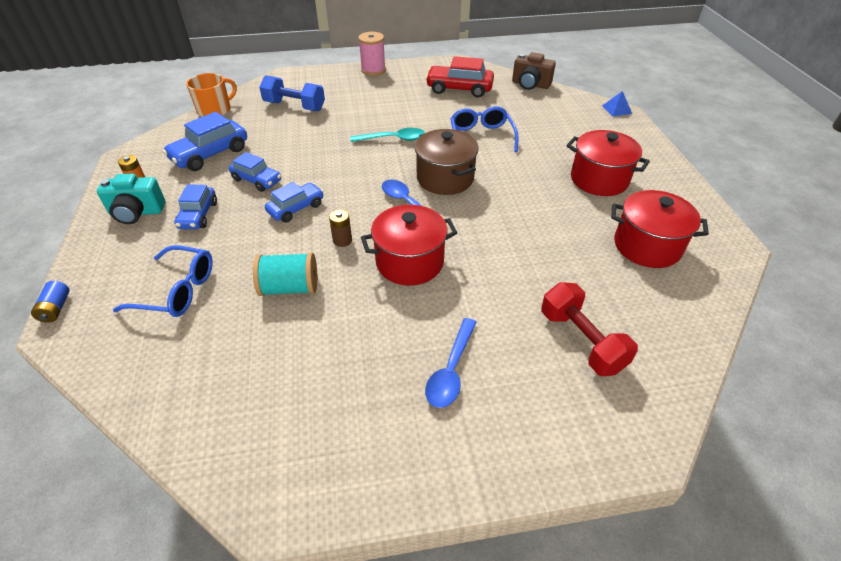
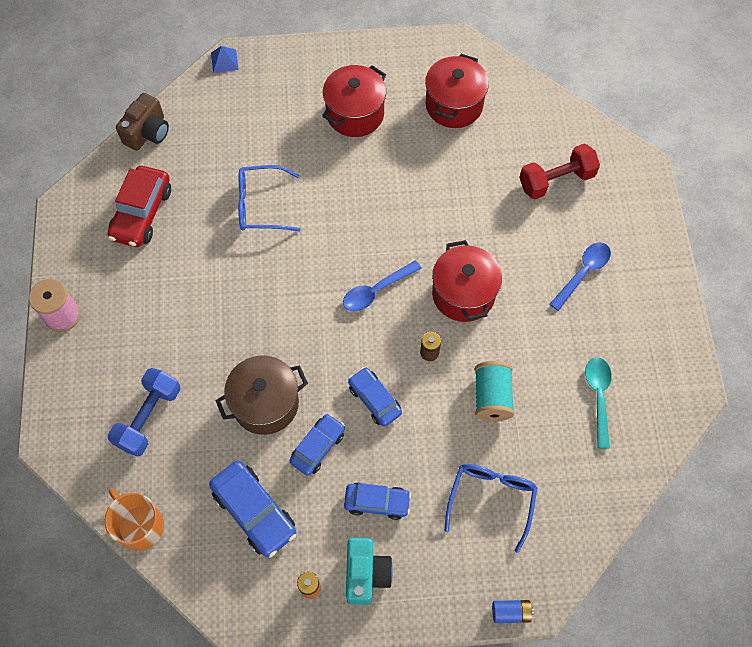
camera: 85 degrees left, 20 degrees up
turquoise spoon [350,128,425,142] -> turquoise spoon moved to [585,357,612,449]
brown pot [415,129,479,195] -> brown pot moved to [216,355,308,435]
blue spoon [425,318,477,408] -> blue spoon turned 75 degrees counterclockwise [550,242,611,311]

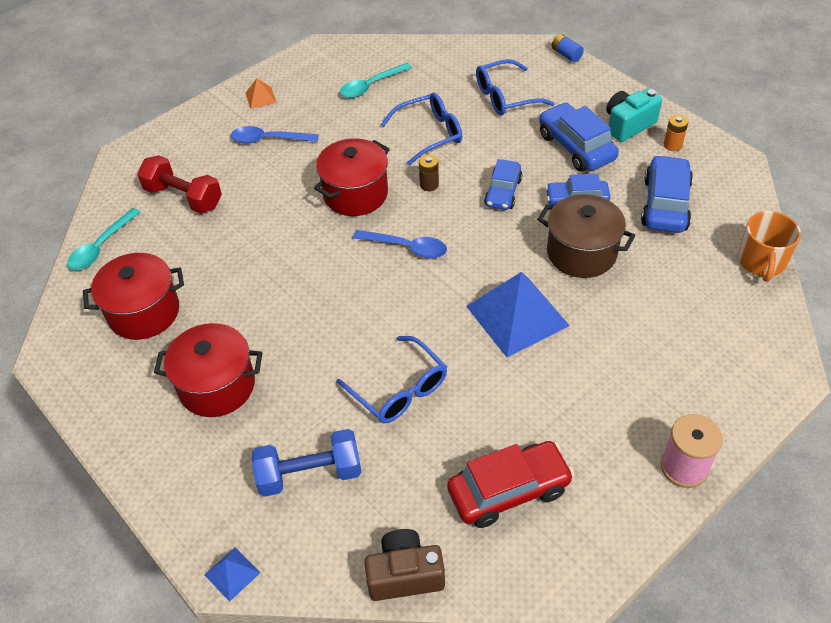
camera: 125 degrees left, 15 degrees down
blue dumbbell [108,368,181,457] -> blue dumbbell moved to [252,429,362,497]
blue car [344,483,411,520] -> blue car [539,102,619,172], size x1.52
turquoise spool [475,361,514,421] -> blue glasses [381,92,462,165]
none -> turquoise spoon [67,208,141,270]
none -> orange pyramid [246,79,277,109]
none -> blue pyramid [466,272,570,357]

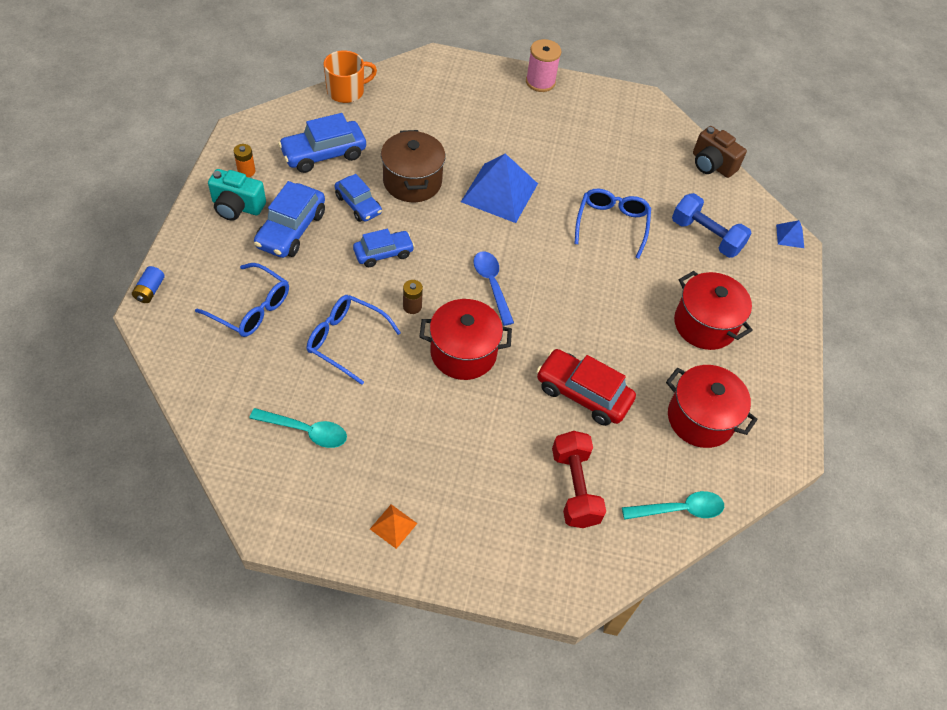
camera: 135 degrees left, 5 degrees up
blue spoon [231,126,318,144] -> none
red car [447,441,574,528] -> red car moved to [537,349,636,426]

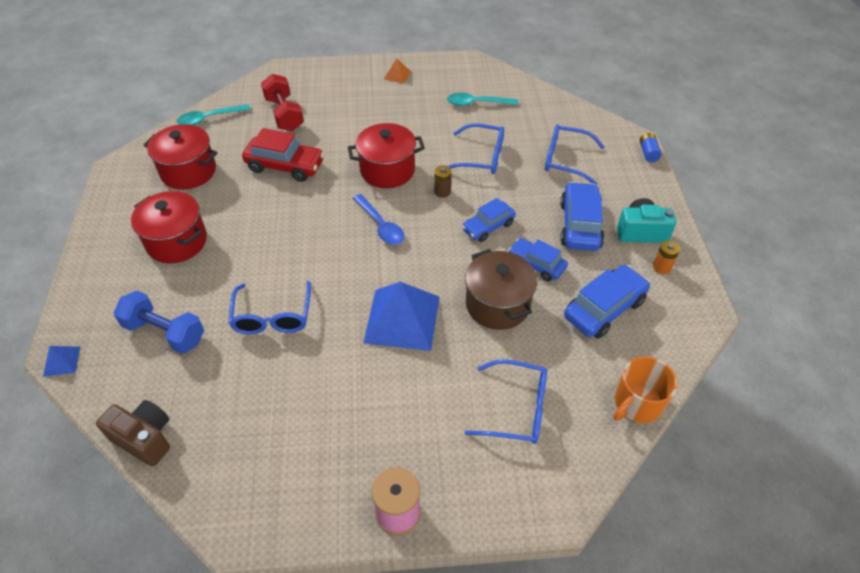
camera: 170 degrees right, 5 degrees down
none -> blue glasses [465,359,547,444]

